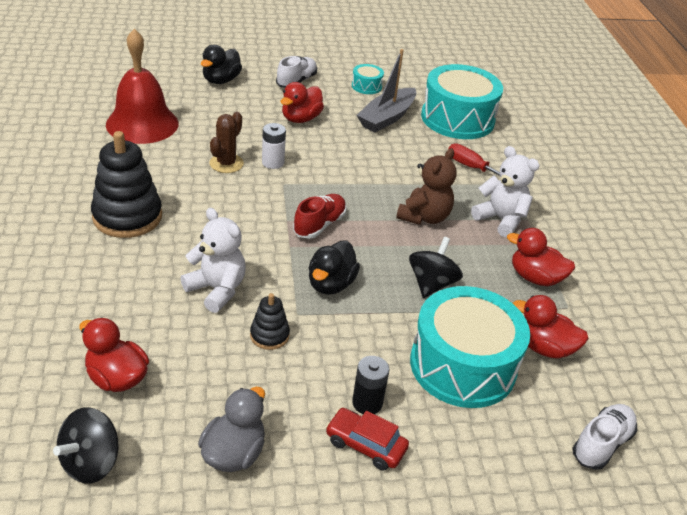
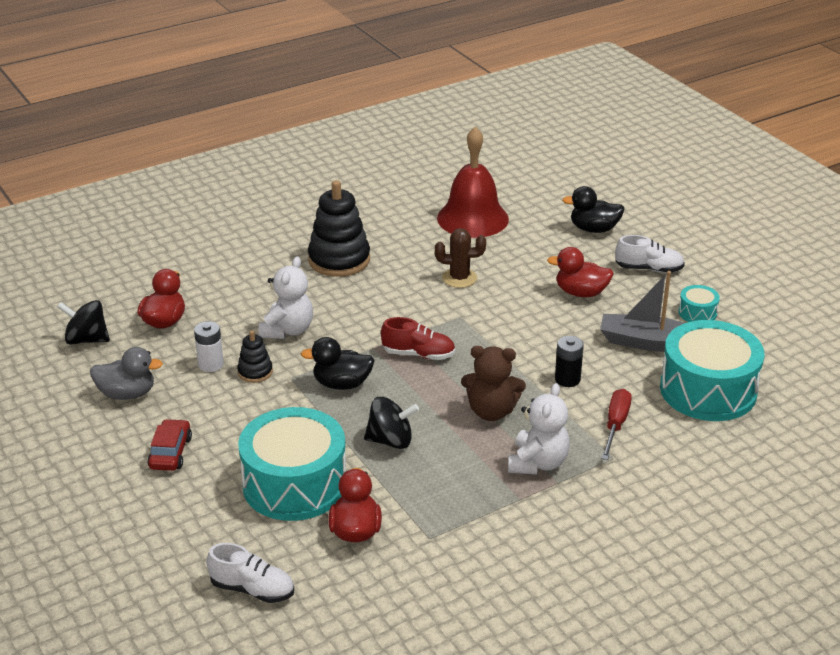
camera: 70 degrees right, 5 degrees down
white battery [262,123,286,169] -> white battery moved to [194,321,224,372]
black battery [352,356,390,414] -> black battery moved to [555,336,584,387]
red duck [507,228,575,286] -> none

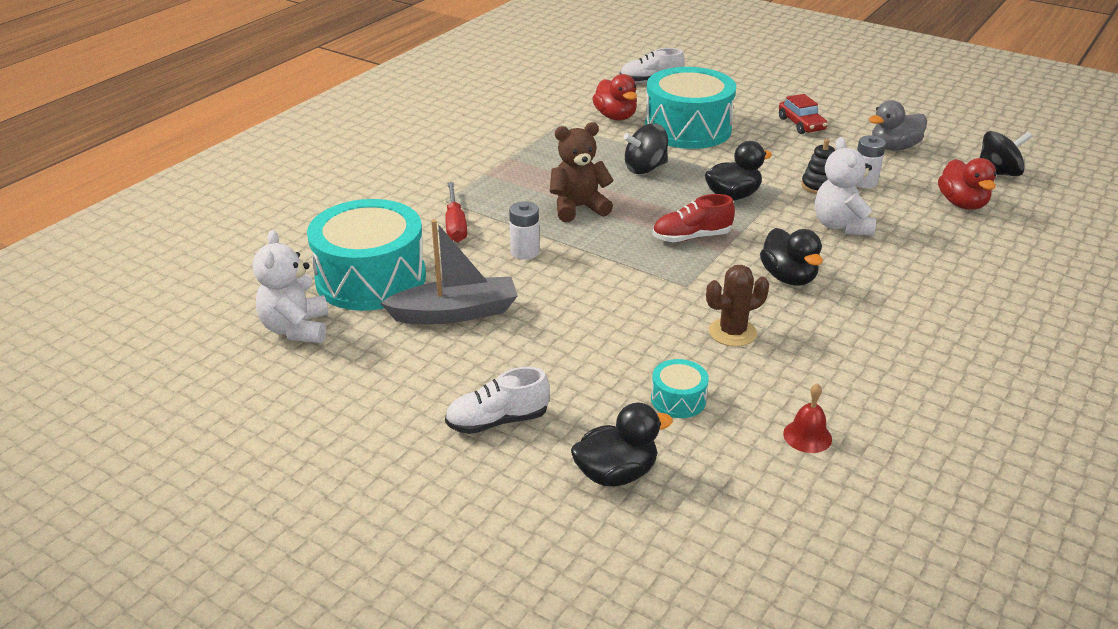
camera: 155 degrees right, 0 degrees up
black stacking toy [308,180,370,277] -> none
red bell [437,127,509,238] -> red bell [783,383,832,453], size x0.40
white teddy bear [508,383,570,474] -> white teddy bear moved to [253,230,329,343]
red duck [547,247,614,297] -> none
black battery [555,336,584,387] -> white battery [509,201,539,260]
turquoise drum [678,285,720,322] -> turquoise drum moved to [651,359,709,418]
none -> black duck [760,228,823,286]

